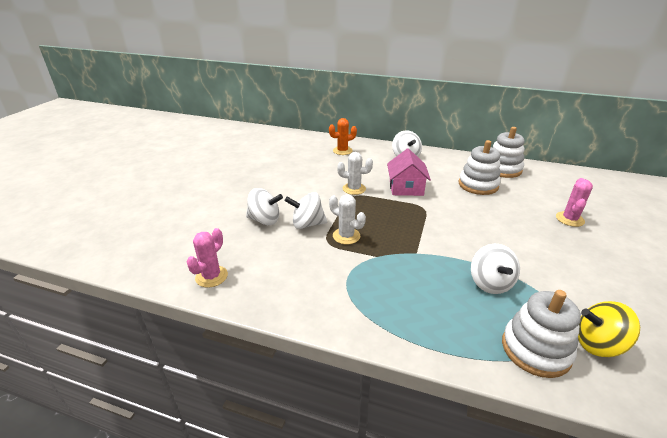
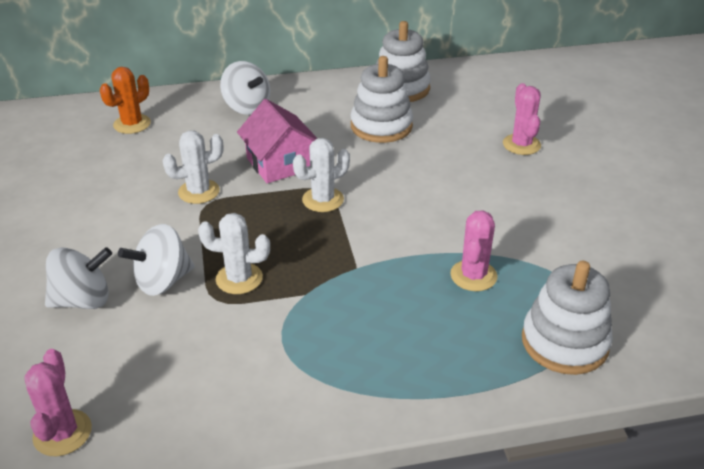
camera: 30 degrees left, 5 degrees up
white spinning top [471,244,520,294] -> pink cactus [450,210,497,291]
yellow spinning top [578,301,640,357] -> none
none -> white cactus [293,138,350,212]

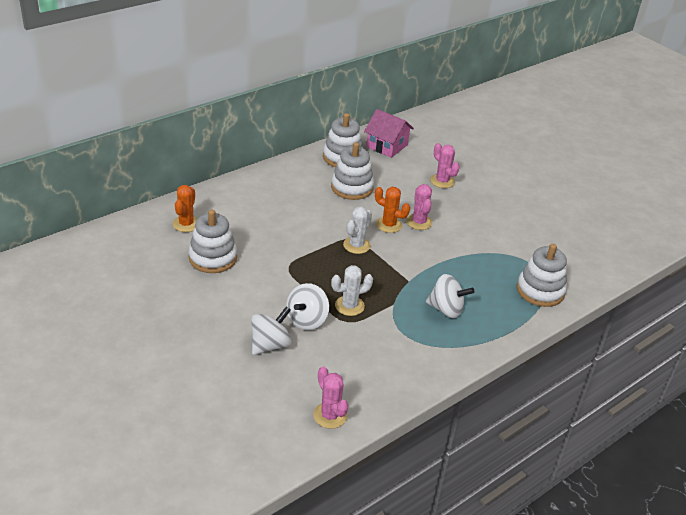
camera: 30 degrees left, 0 degrees up
white cactus [162,130,223,204] -> none
white spinning top [220,61,270,115] -> white spinning top moved to [426,274,475,318]
pink house [237,99,318,183] -> pink house moved to [364,109,414,158]
pink cactus [450,210,497,291] -> pink cactus moved to [406,184,432,230]
none -> white stacking toy [188,210,237,273]
none -> orange cactus [375,187,410,233]

